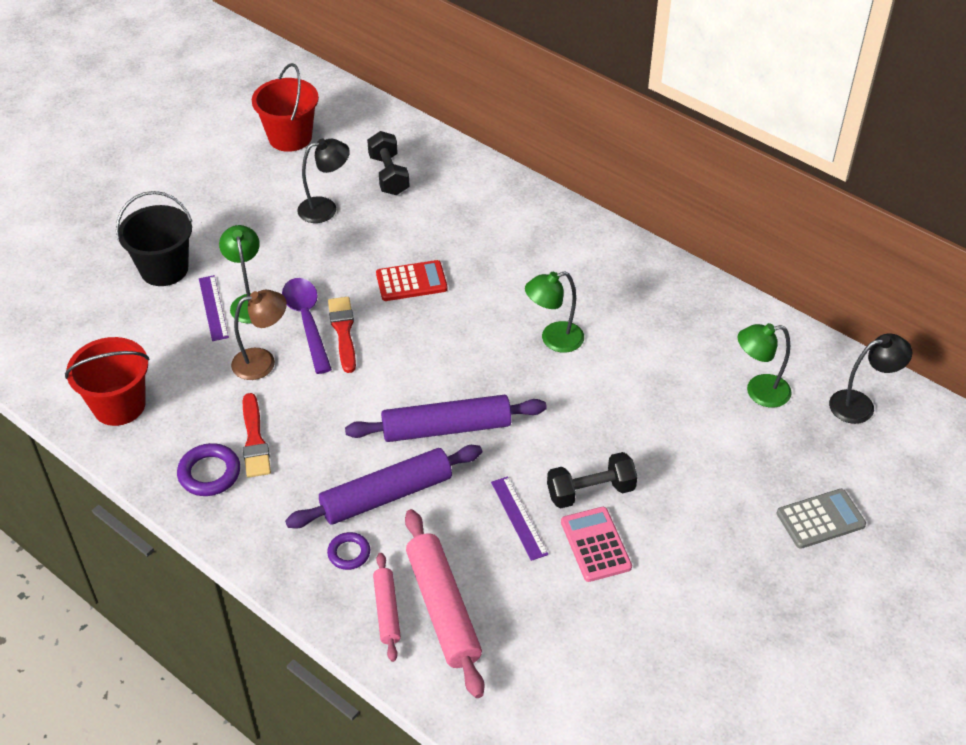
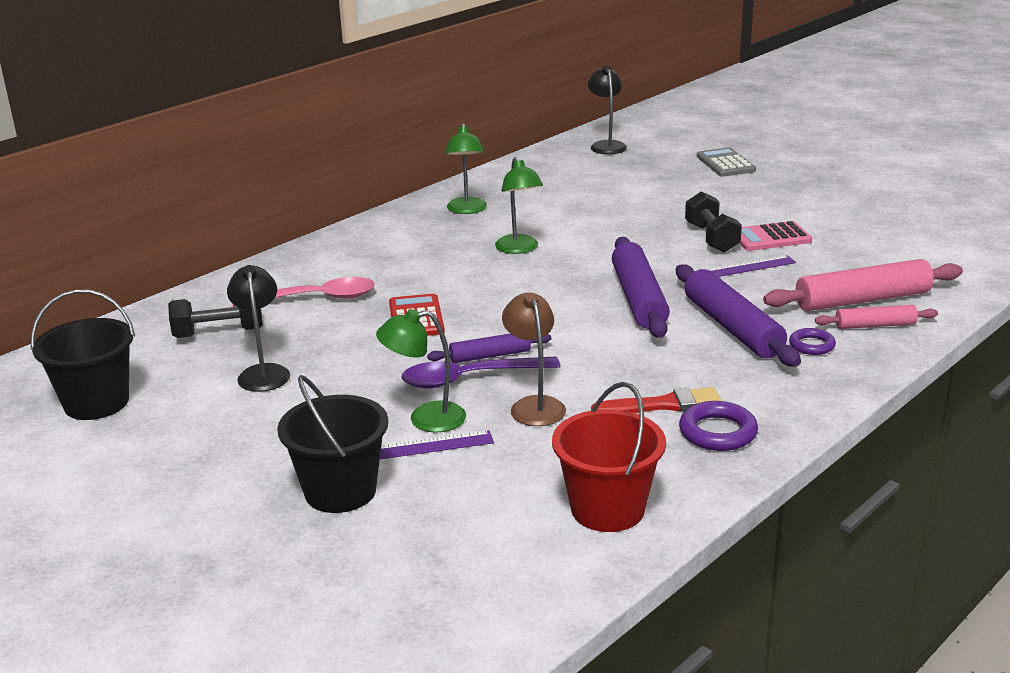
camera: 85 degrees left, 20 degrees down
red bucket [252,63,319,152] -> black bucket [31,289,135,420]
red brush [328,297,356,373] -> purple rolling pin [427,333,551,363]
green lamp [738,323,792,407] -> green lamp moved to [445,123,487,214]
none -> pink spoon [232,277,375,307]

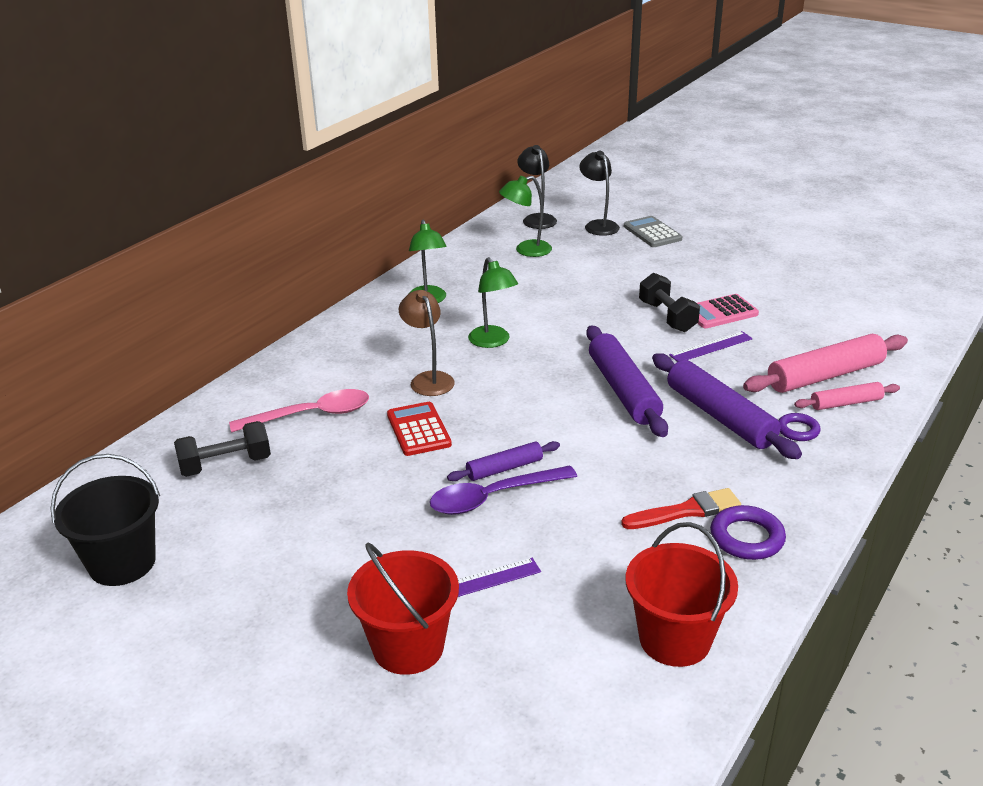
camera: 10 degrees left, 5 degrees up
black lamp [227,265,290,392] -> black lamp moved to [579,151,620,236]
black bucket [277,375,388,513] -> red bucket [347,543,459,675]
green lamp [376,309,466,432] -> green lamp moved to [499,176,552,257]
brown lamp [502,293,566,426] -> brown lamp moved to [399,290,455,396]

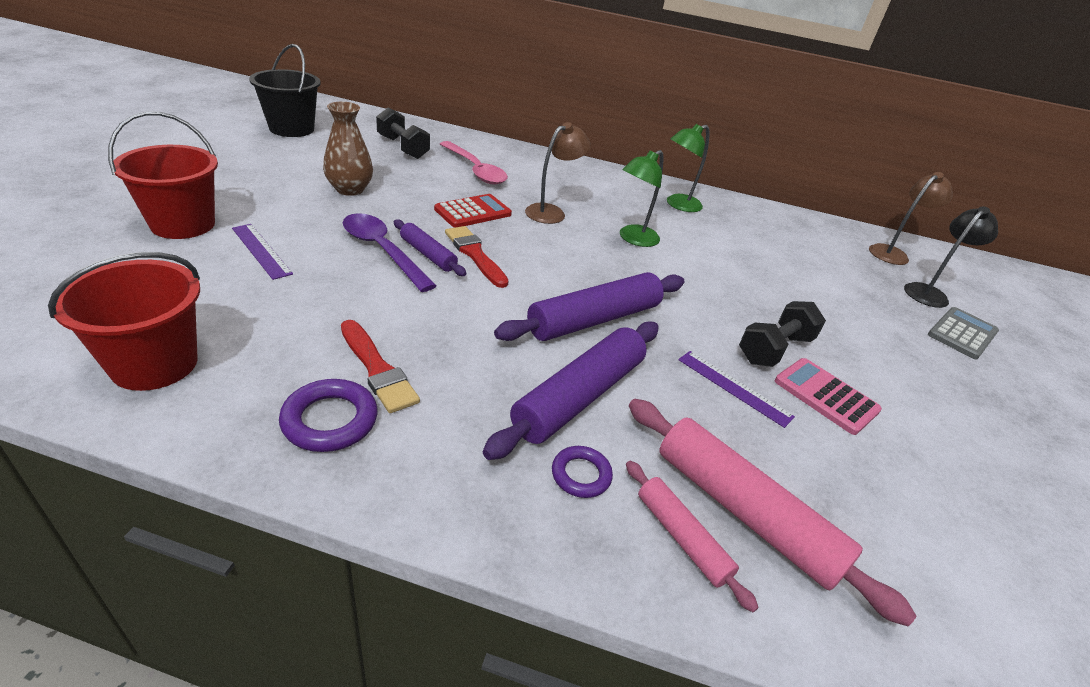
camera: 65 degrees right, 5 degrees up
green lamp [499,176,552,257] -> none
black lamp [517,145,557,229] -> brown lamp [869,172,953,265]
none -> brown vase [323,102,373,196]
none -> red brush [445,226,509,288]

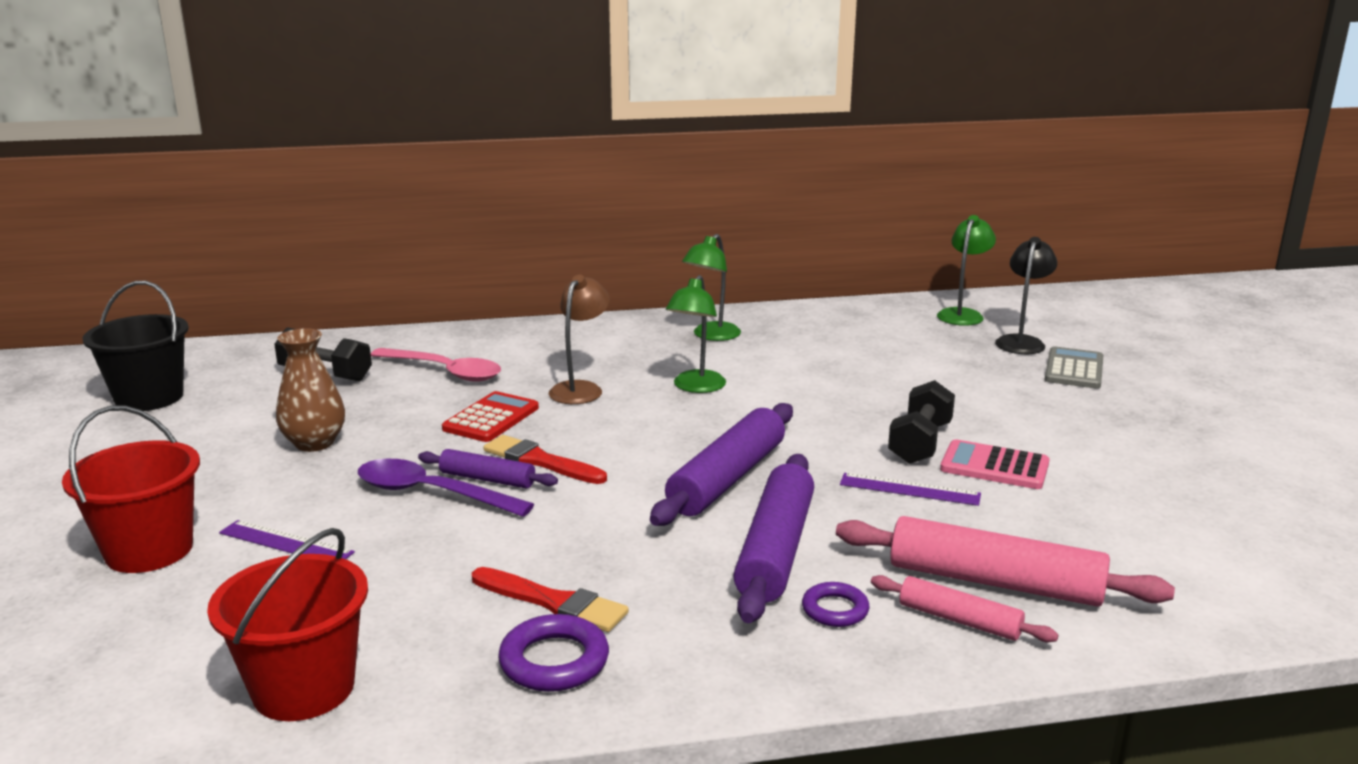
camera: 20 degrees left, 15 degrees down
brown lamp [869,172,953,265] -> green lamp [937,215,996,326]

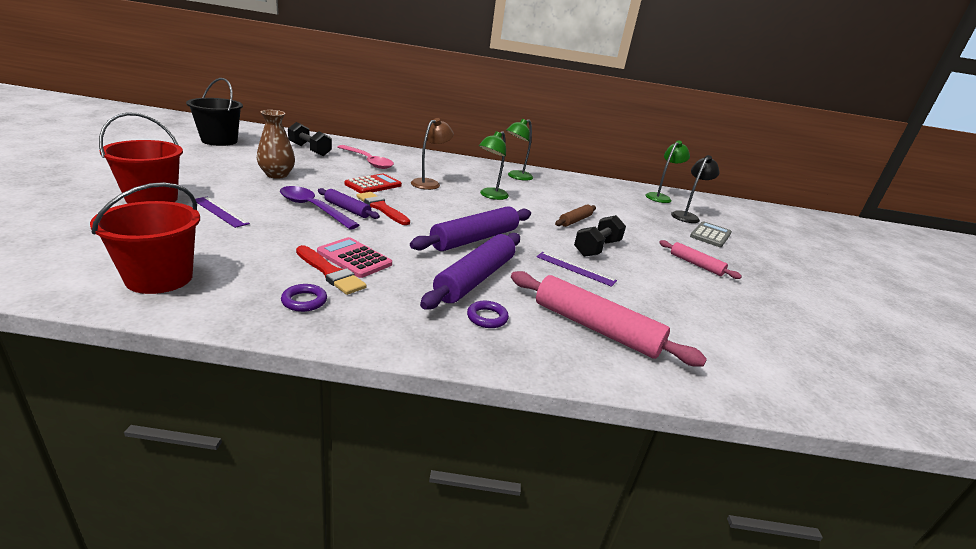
camera: 10 degrees right, 5 degrees up
purple ring [498,614,609,692] -> purple ring [281,284,327,312], size x0.65
pink rolling pin [871,575,1059,642] -> pink rolling pin moved to [659,240,742,279]
pink calculator [940,439,1050,489] -> pink calculator moved to [317,237,392,278]
none -> brown rolling pin [555,205,596,227]

